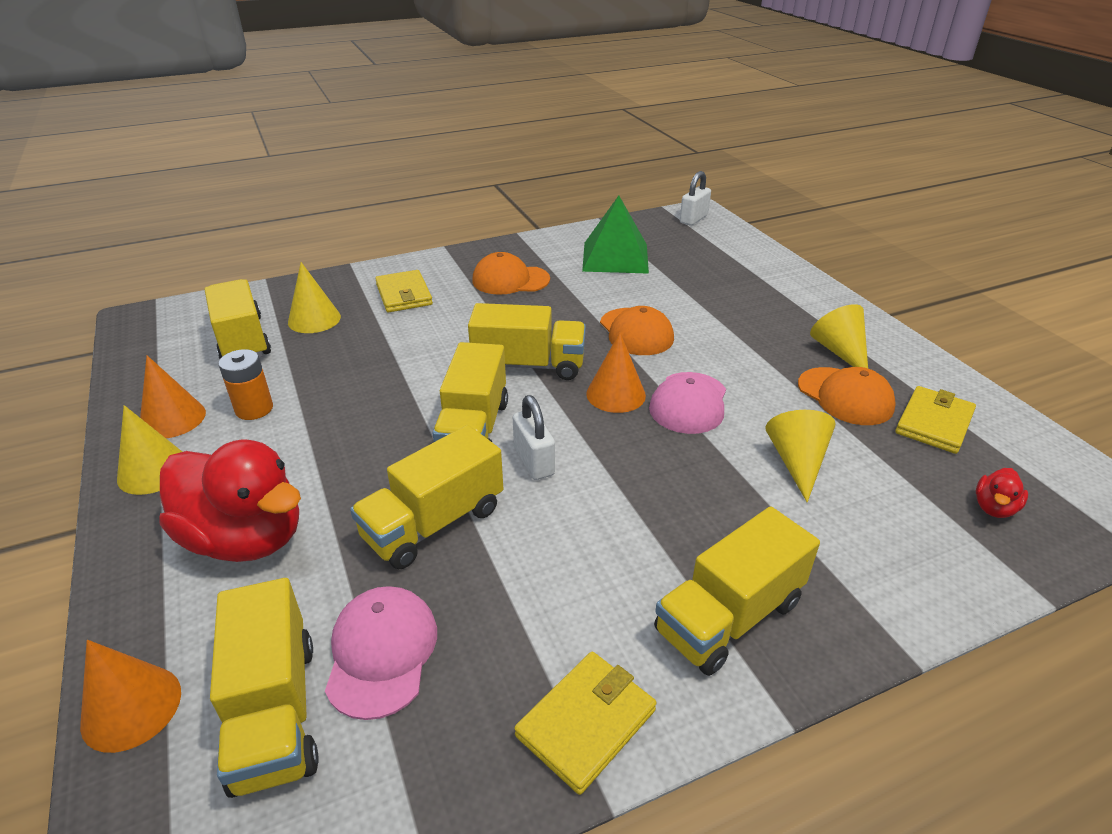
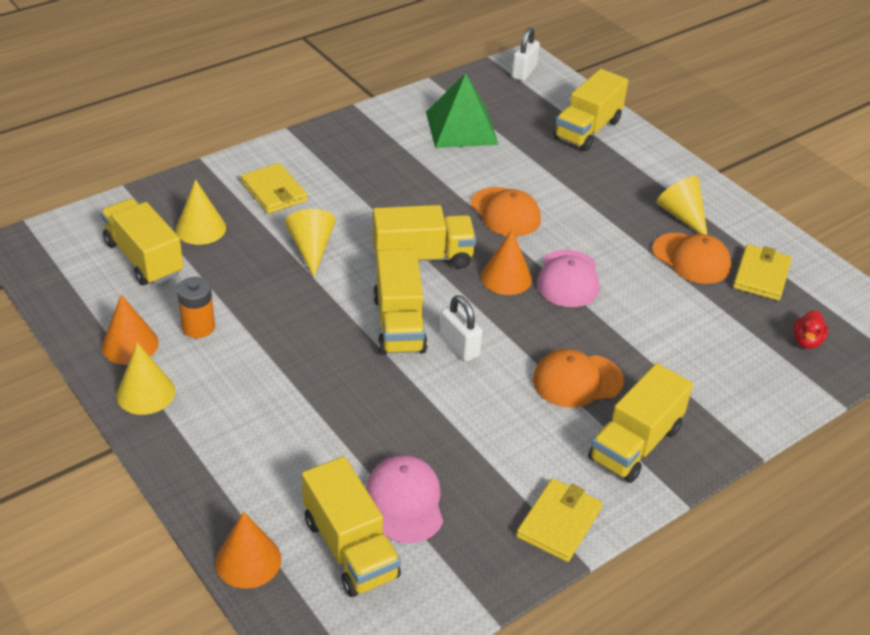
camera: 15 degrees left, 5 degrees up
red duck [159,440,301,562] -> none
yellow truck [350,425,503,569] -> yellow truck moved to [553,69,628,151]
orange cap [472,252,550,295] -> orange cap moved to [533,349,624,408]
yellow cone [766,410,836,502] -> yellow cone moved to [285,209,336,277]

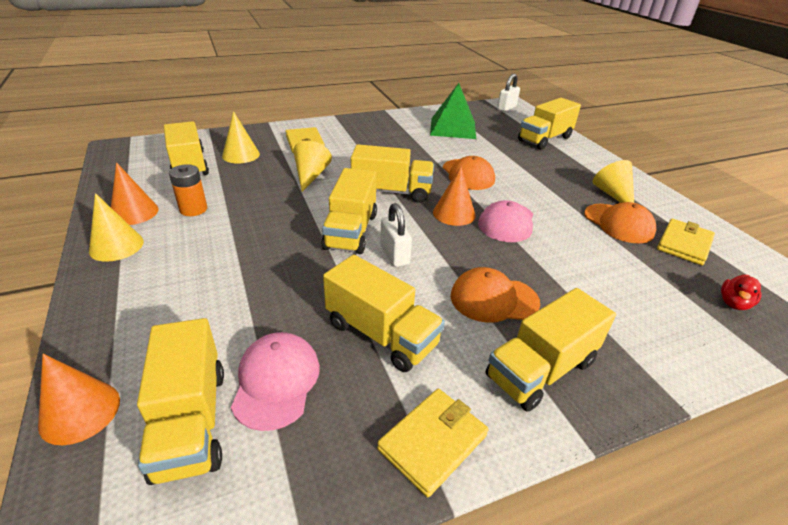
camera: 15 degrees right, 5 degrees down
none -> yellow truck [323,255,445,372]

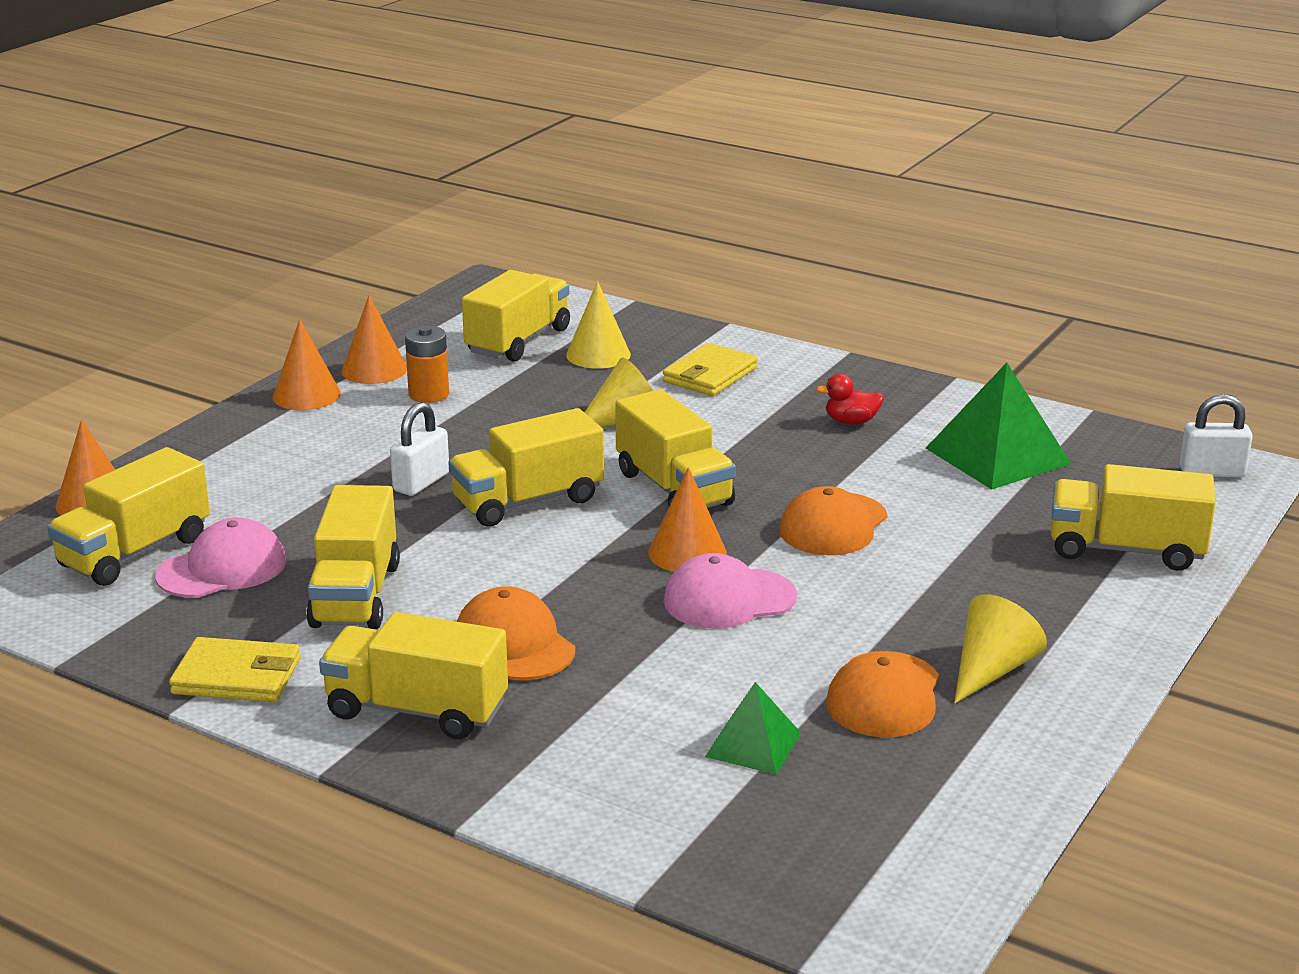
camera: 55 degrees right, 10 degrees down
yellow cone [89,193,144,262] -> orange cone [273,319,341,410]
white padlock [380,203,412,267] -> white padlock moved to [390,402,449,496]
yellow wallet [657,219,715,265] -> none
red duck [721,274,762,310] -> red duck moved to [816,374,884,425]
none -> green pyramid [705,682,801,775]

